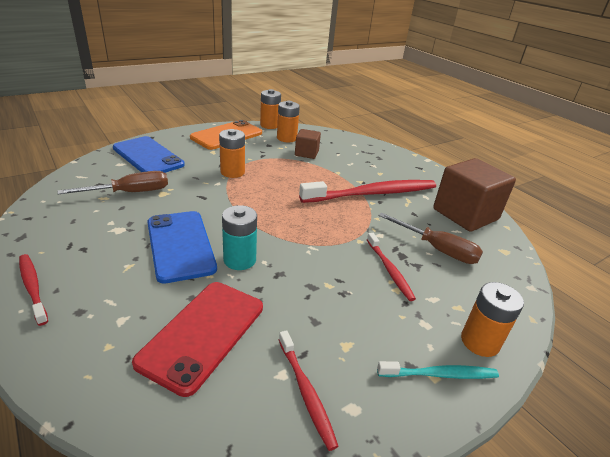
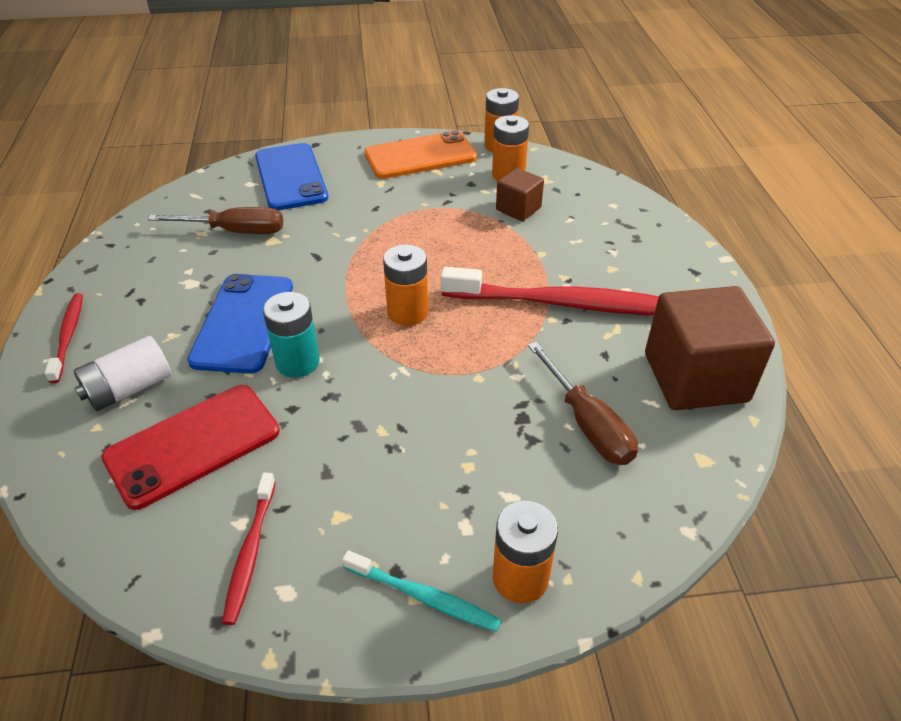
camera: 30 degrees right, 10 degrees up
orange battery [219,129,245,178] -> orange battery moved to [383,244,428,326]
red toothbrush [367,233,416,301] -> none
none -> white battery [74,336,171,411]

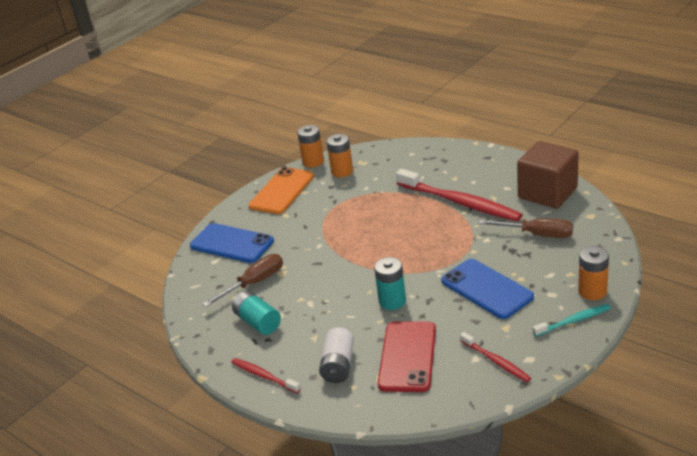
camera: 40 degrees left, 10 degrees down
blue phone [187,274,293,374] -> blue phone moved to [441,259,534,319]
orange battery [383,244,428,326] -> none
red toothbrush [441,267,659,316] -> red toothbrush turned 75 degrees clockwise [396,169,522,221]
brown cube [496,168,544,221] -> none
none -> turquoise battery [232,291,281,335]

